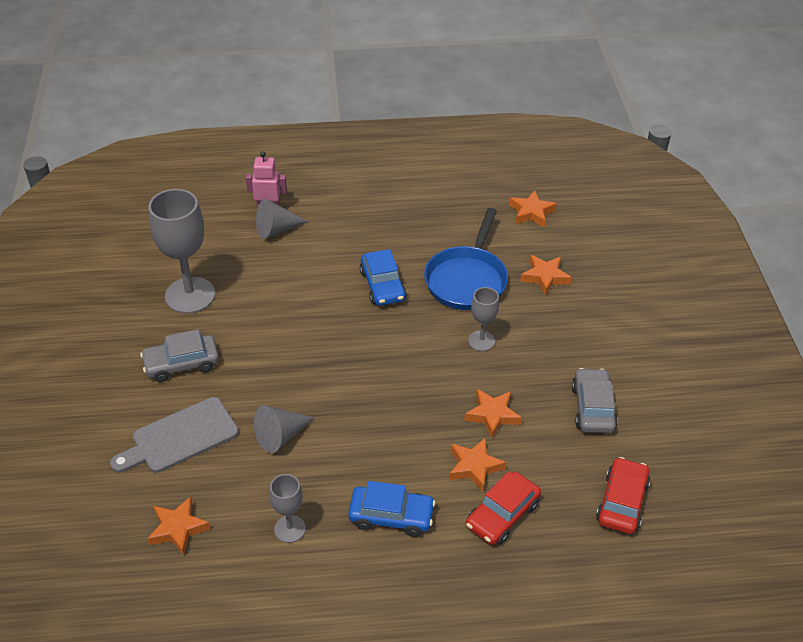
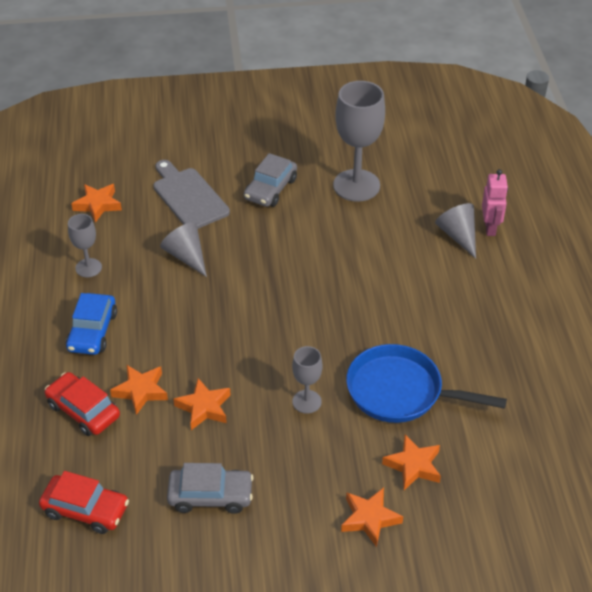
camera: 90 degrees right, 0 degrees up
grey car [140,329,219,382] -> grey car turned 135 degrees counterclockwise [244,153,297,207]
blue car [360,249,407,306] -> none
orange star [509,190,557,228] -> orange star moved to [341,488,403,547]

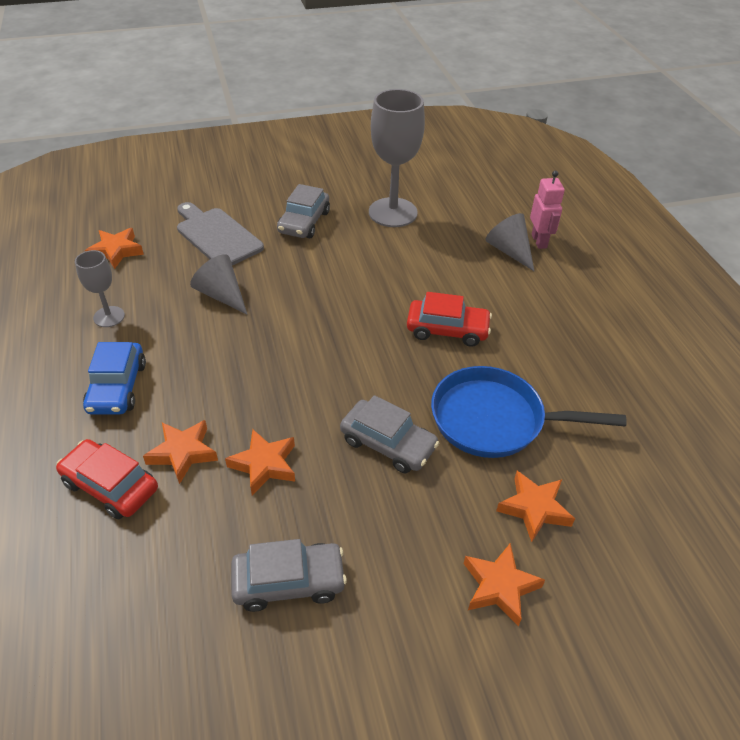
camera: 10 degrees left, 0 degrees up
red car [39,471,129,534] -> red car moved to [407,292,492,347]
grey goblet [292,346,322,414] -> grey car [340,395,439,473]

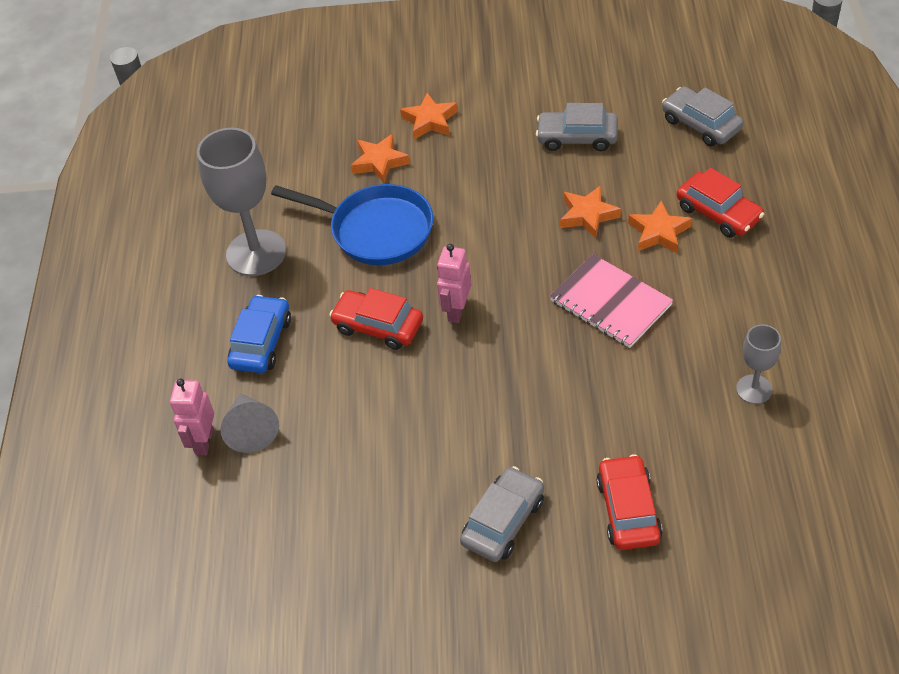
camera: 160 degrees left, 5 degrees up
blue car [83,342,146,414] -> blue car moved to [228,295,291,373]
orange star [85,228,144,269] -> none
grey cutting board [177,202,264,266] -> red car [596,454,662,550]
grey cone [190,254,248,315] -> none
grey car [340,395,439,473] -> grey car moved to [662,86,744,146]
grey goblet [369,89,425,227] -> grey goblet moved to [197,128,286,276]
none -> pink robot [437,244,471,323]
none -> pink notebook [550,254,673,348]

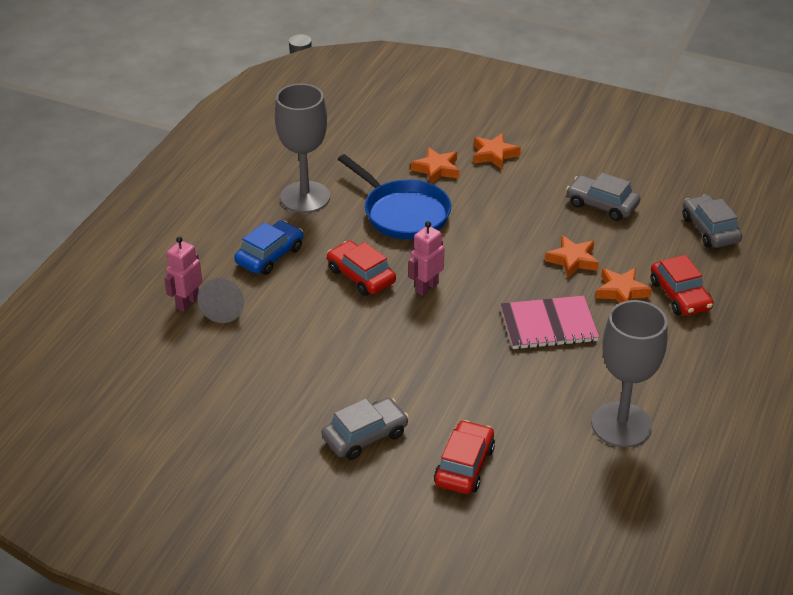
camera: 20 degrees right, 10 degrees down
pink notebook [550,254,673,348] -> pink notebook turned 75 degrees counterclockwise [500,296,599,350]
grey goblet [736,324,781,404] -> grey goblet [592,300,668,447], size x1.92

